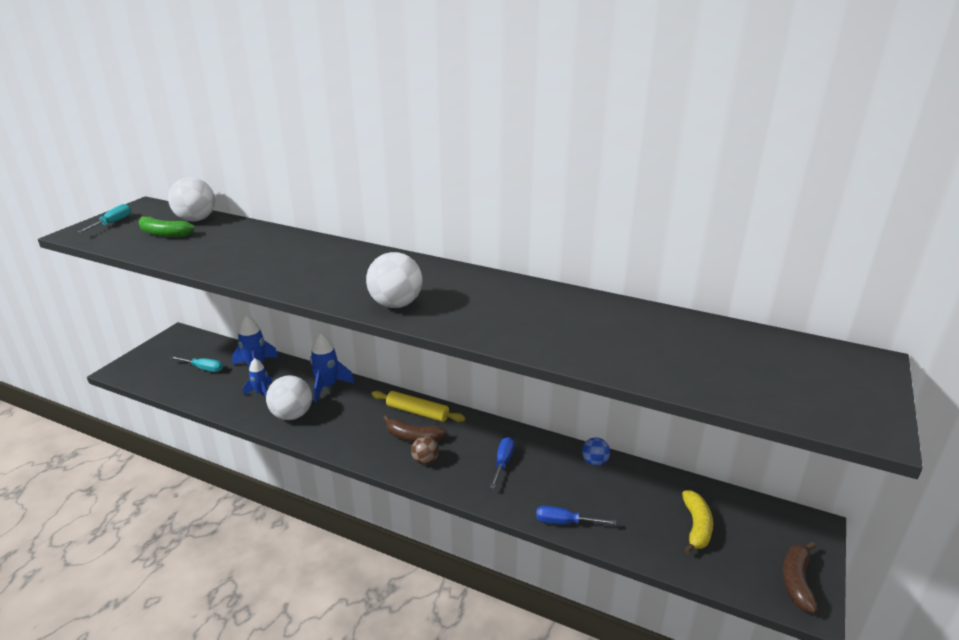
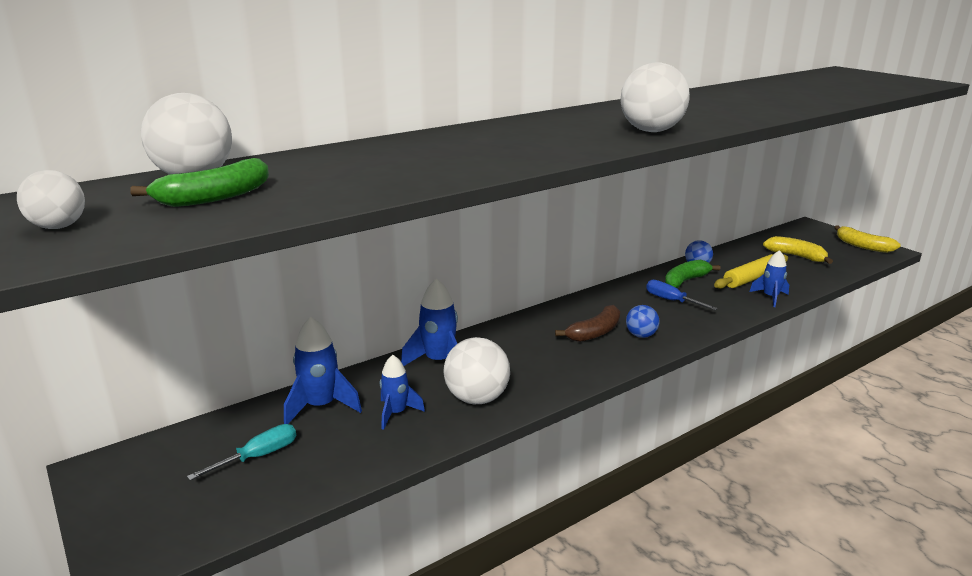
camera: 60 degrees left, 5 degrees down
turquoise screwdriver [78,204,131,233] -> white ball [17,170,85,229]
yellow rolling pin [372,391,465,422] -> yellow rolling pin moved to [714,254,788,289]
brown ball [411,436,439,465] -> blue ball [626,305,659,338]
blue screwdriver [536,506,616,525] -> blue rocket [749,250,789,307]
brown banana [783,542,818,614] -> yellow banana [834,225,901,253]
none -> green banana [665,260,720,289]

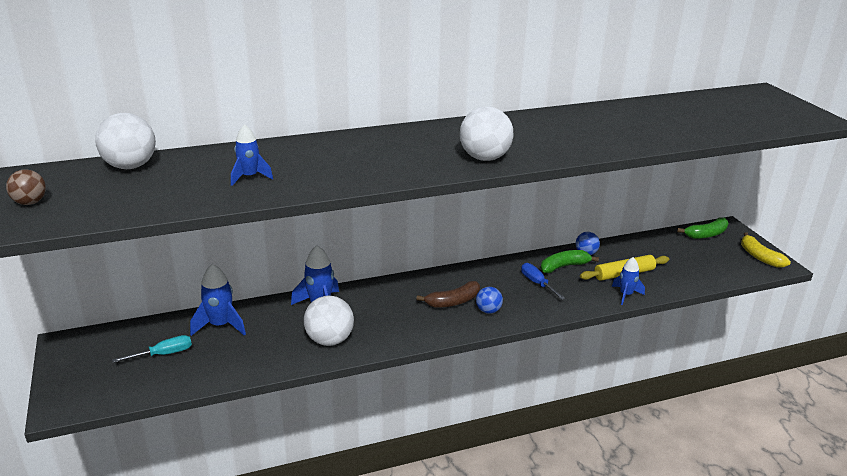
camera: 15 degrees right, 5 degrees up
white ball [17,170,85,229] -> brown ball [6,170,46,205]
green banana [130,158,269,207] -> green banana moved to [677,217,728,239]
blue rocket [380,355,425,430] -> blue rocket moved to [231,124,273,186]
yellow banana [763,236,833,264] -> none

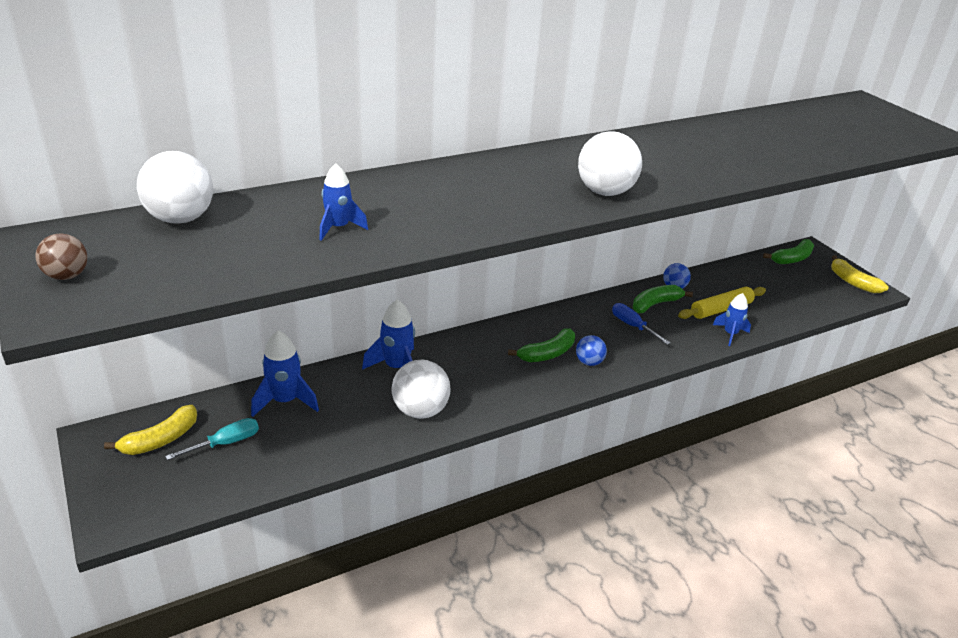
camera: 10 degrees left, 5 degrees up
brown banana [416,281,480,308] -> green banana [508,328,575,362]
none -> yellow banana [104,405,197,455]

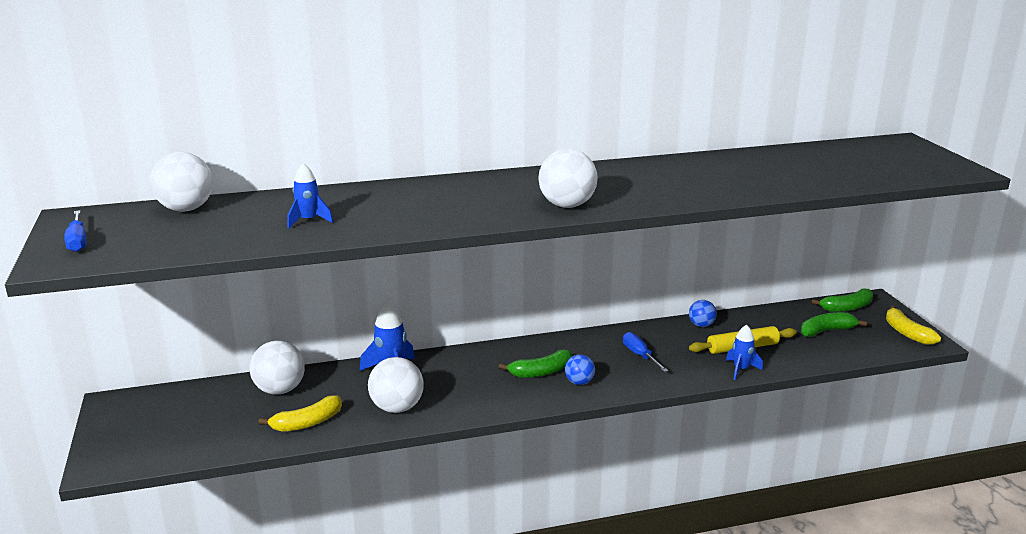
camera: 15 degrees right, 10 degrees down
brown ball [35,233,87,280] -> blue screwdriver [64,210,86,252]
yellow banana [104,405,197,455] -> yellow banana moved to [258,395,342,432]
turquoise screwdriver [165,418,259,460] -> none
blue rocket [251,331,319,417] -> white ball [249,341,305,394]
green banana [633,285,693,313] -> green banana moved to [801,312,867,337]

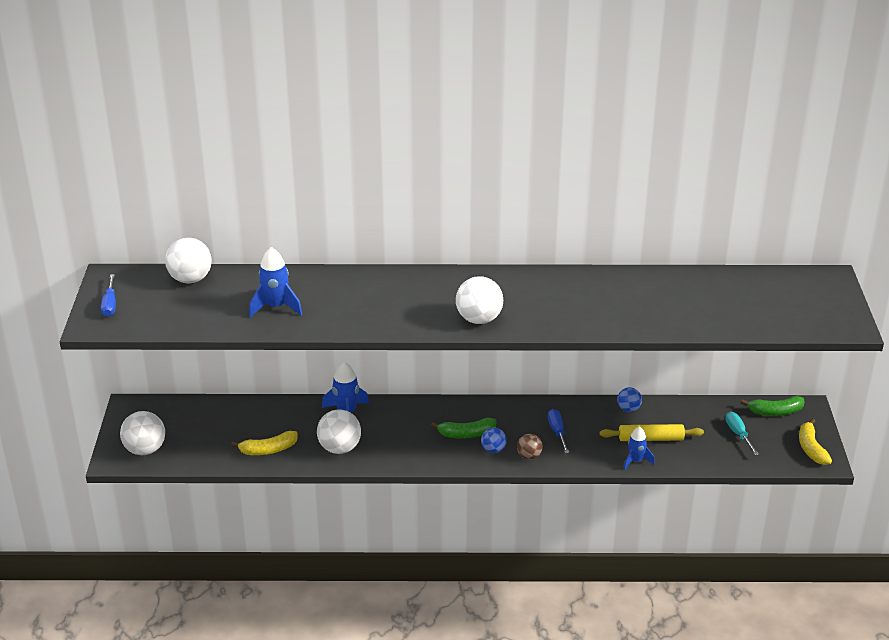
camera: 15 degrees right, 10 degrees up
white ball [249,341,305,394] -> white ball moved to [120,411,165,455]
blue rocket [287,163,333,229] -> blue rocket [249,247,302,317], size x1.51
green banana [801,312,867,337] -> turquoise screwdriver [725,412,759,455]
none -> brown ball [517,434,543,459]

